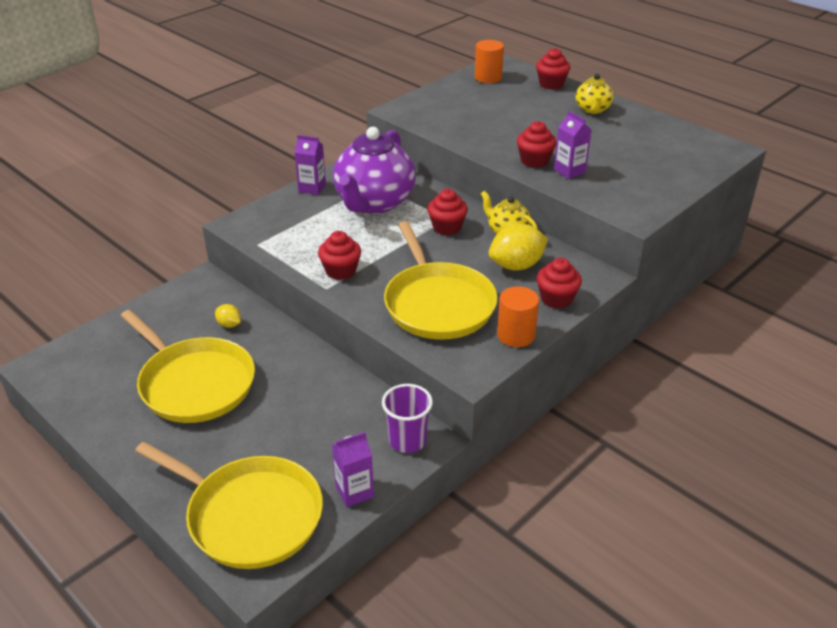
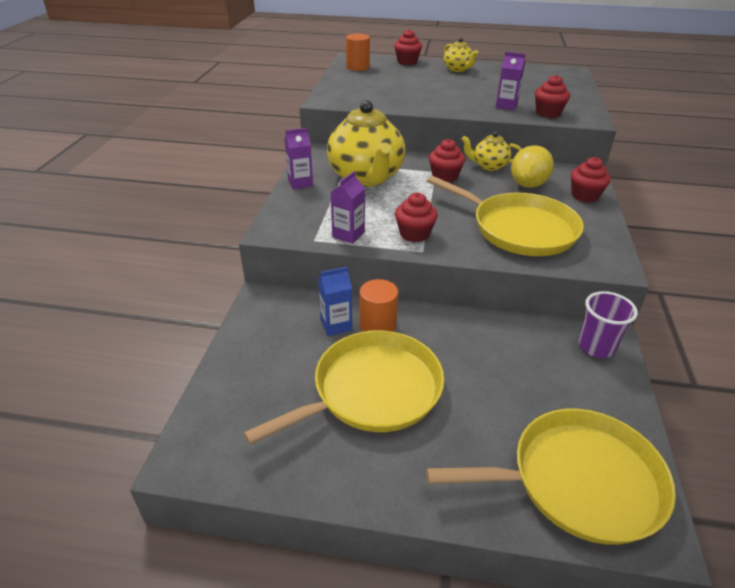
camera: 35 degrees left, 0 degrees up
yellow pan [121,310,255,423] -> yellow pan turned 45 degrees counterclockwise [243,330,444,445]
yellow lemon [215,304,241,328] -> blue carton [318,267,352,336]
purple carton [332,432,374,507] -> purple carton moved to [331,171,365,244]
purple teapot [333,127,416,214] -> yellow teapot [327,100,405,187]
orange cylinder [497,286,539,347] -> orange cylinder moved to [360,279,398,332]
red cupcake [517,121,557,168] -> red cupcake moved to [535,75,570,118]

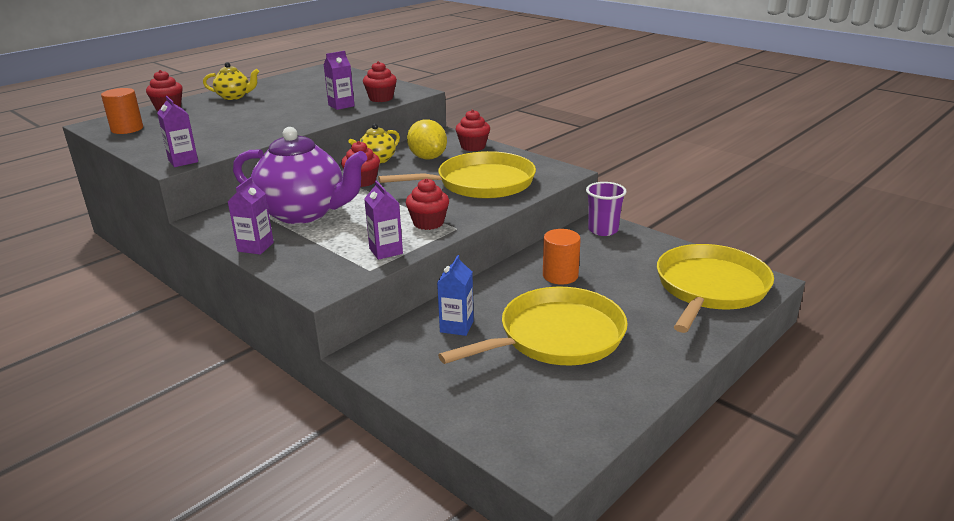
camera: 55 degrees left, 10 degrees down
yellow pan [243,330,444,445] -> yellow pan turned 60 degrees clockwise [438,287,628,365]
yellow teapot [327,100,405,187] -> purple teapot [233,127,367,224]
orange cylinder [360,279,398,332] -> orange cylinder moved to [543,229,581,284]
none -> purple carton [157,96,198,167]

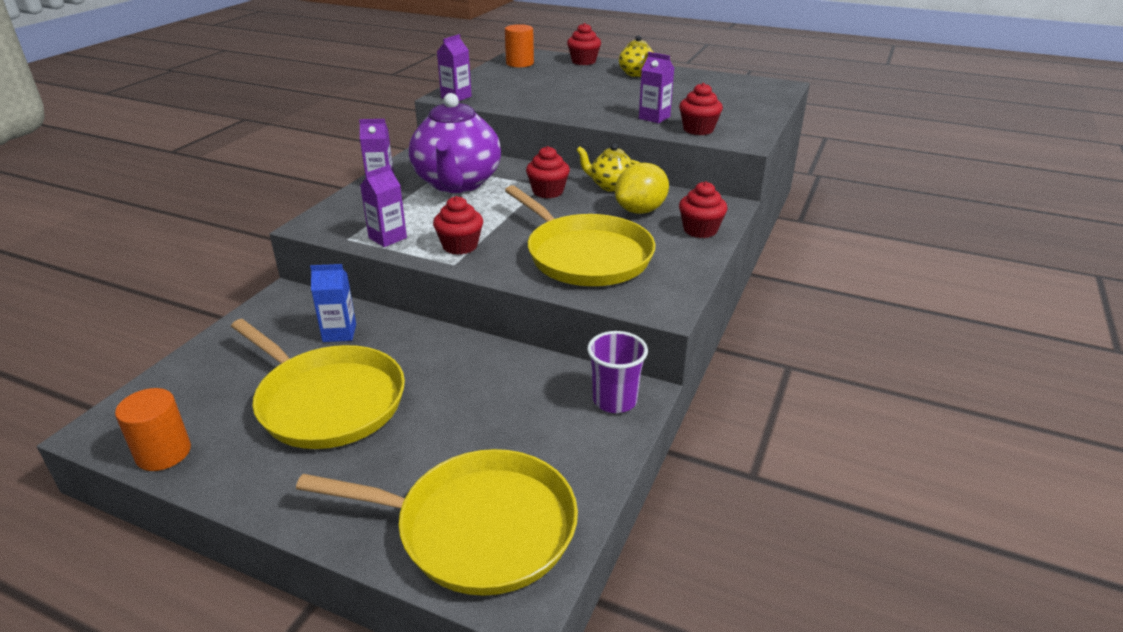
camera: 70 degrees right, 5 degrees up
orange cylinder [543,229,581,284] -> orange cylinder moved to [115,388,191,471]

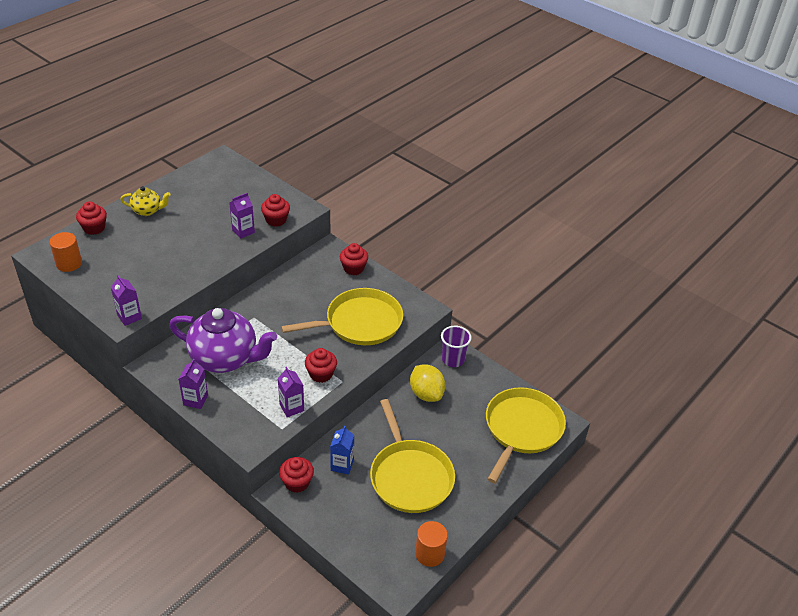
camera: 75 degrees left, 10 degrees up
yellow pan [231,319,405,449] -> yellow pan turned 105 degrees clockwise [370,399,455,513]
red cupcake [526,146,570,198] -> red cupcake moved to [279,457,314,493]
yellow teapot [576,144,640,192] -> none
yellow lemon [615,163,669,214] -> yellow lemon moved to [410,364,445,402]

